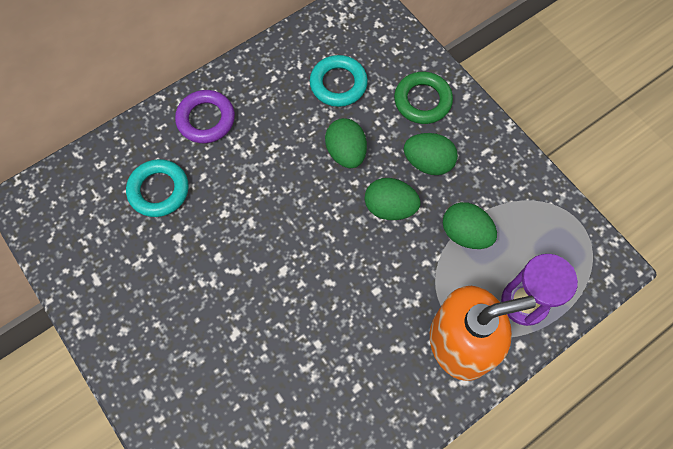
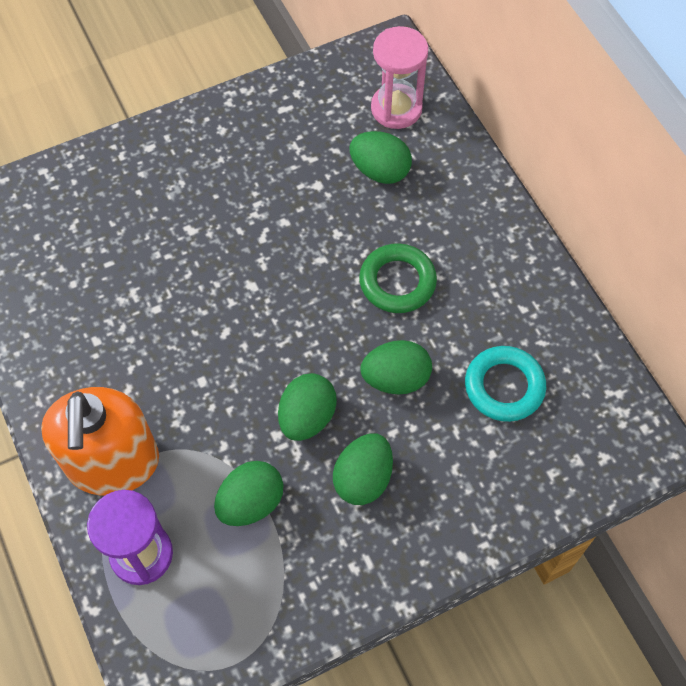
camera: 100 degrees right, 5 degrees down
turquoise ring [126,159,189,217] -> green egg [349,131,412,184]
purple ring [175,90,235,143] -> none
green ring [394,72,453,124] -> green ring moved to [359,243,437,313]
none -> pink hourglass [371,26,429,129]

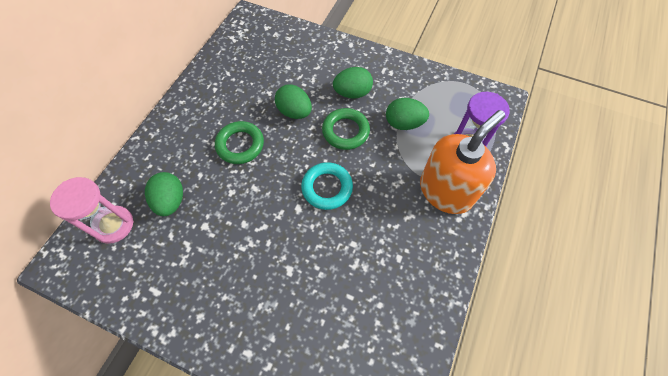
camera: 130 degrees left, 0 degrees up
green egg [278,373,337,441] -> green ring [322,108,370,150]
turquoise ring [465,346,546,422] -> turquoise ring moved to [301,162,353,210]

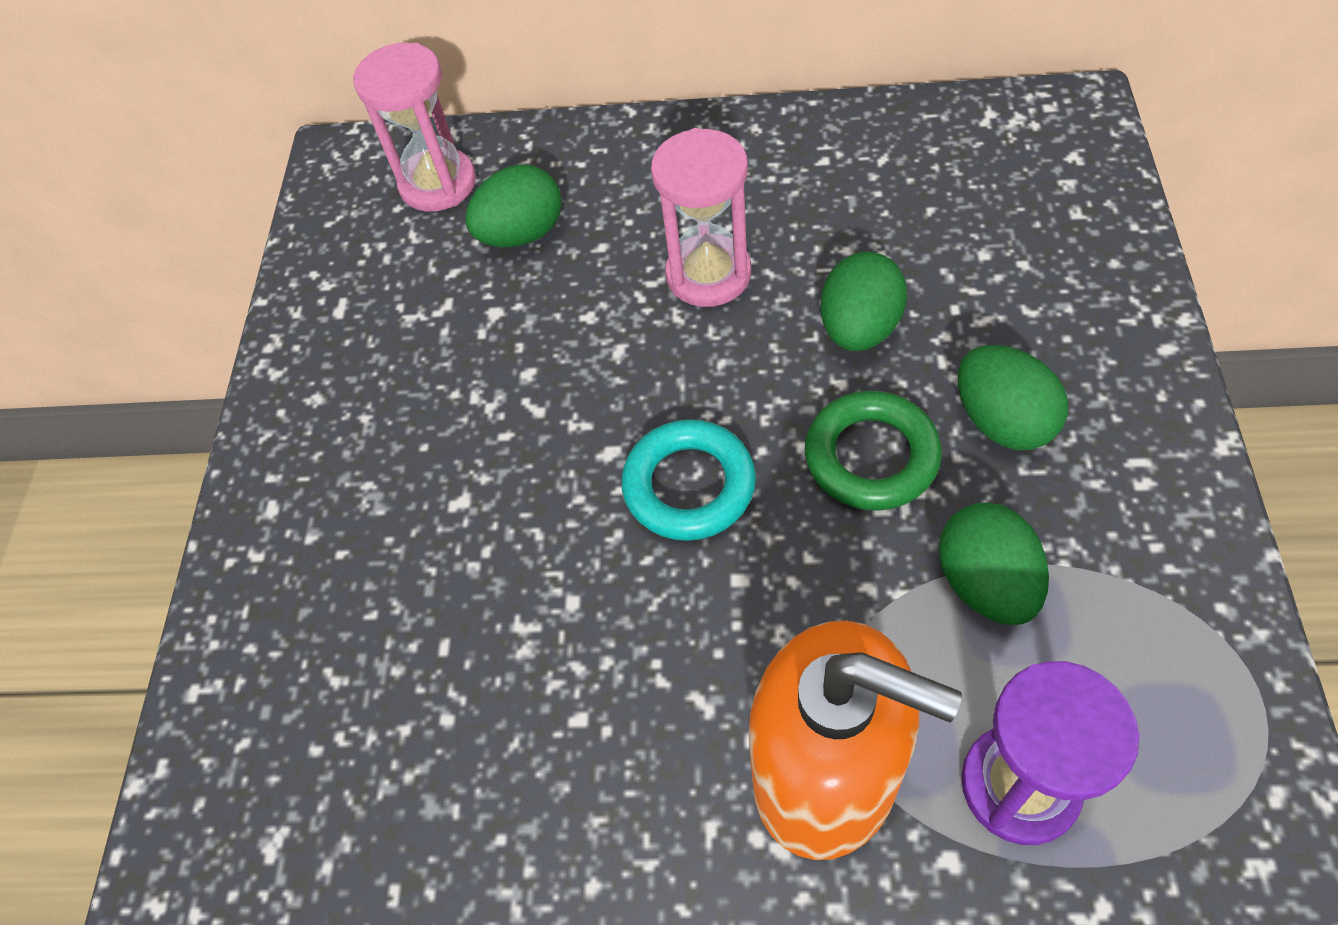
camera: 75 degrees right, 5 degrees down
green ring [215,121,264,164] -> pink hourglass [651,128,751,307]

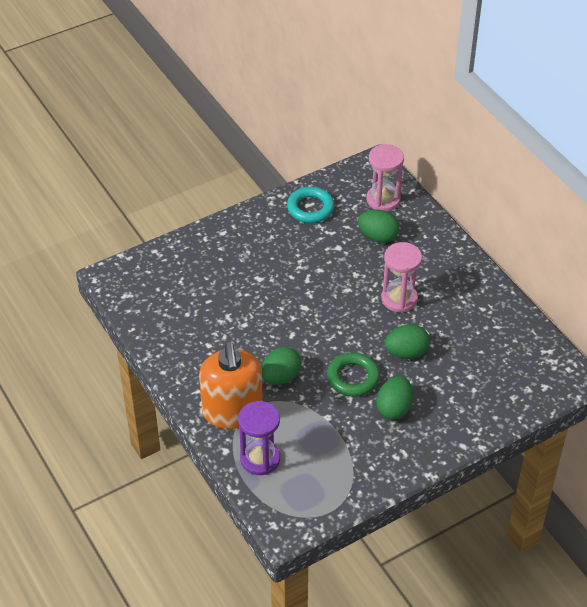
camera: 50 degrees right, 10 degrees down
turquoise ring [621,419,756,541] -> turquoise ring moved to [287,187,334,223]
green egg [939,503,1049,625] -> green egg moved to [261,347,302,385]

